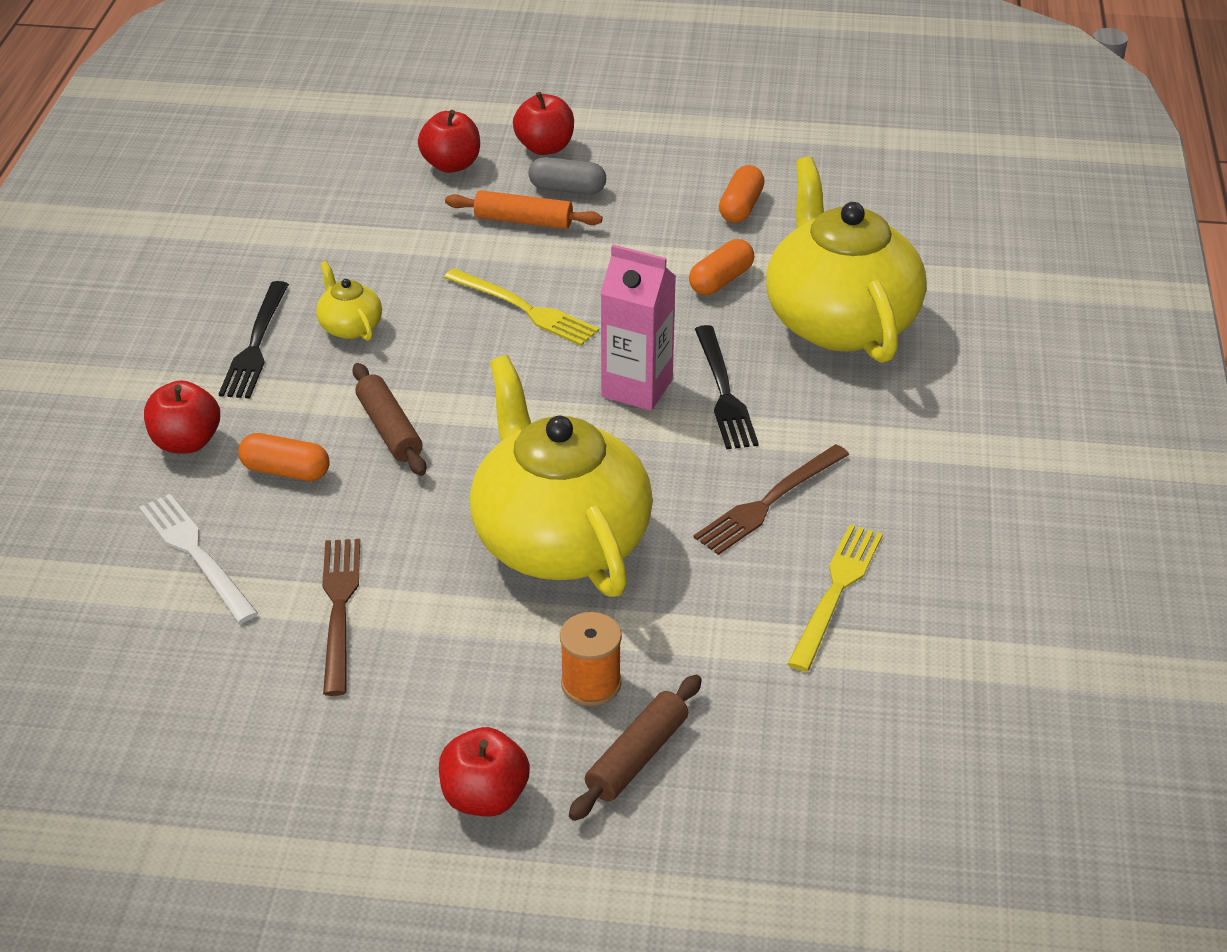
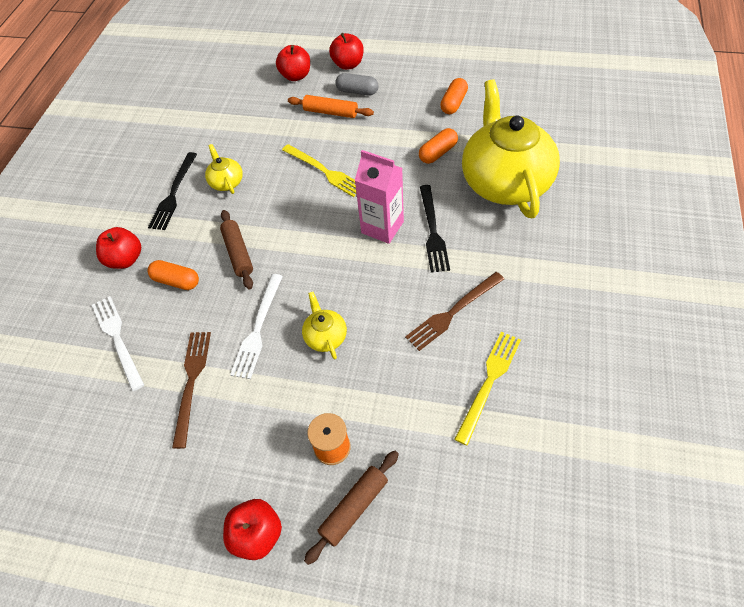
camera: 10 degrees right, 15 degrees up
yellow teapot [470,355,653,597] -> yellow teapot [302,292,347,359], size x0.41
none -> white fork [230,274,283,379]

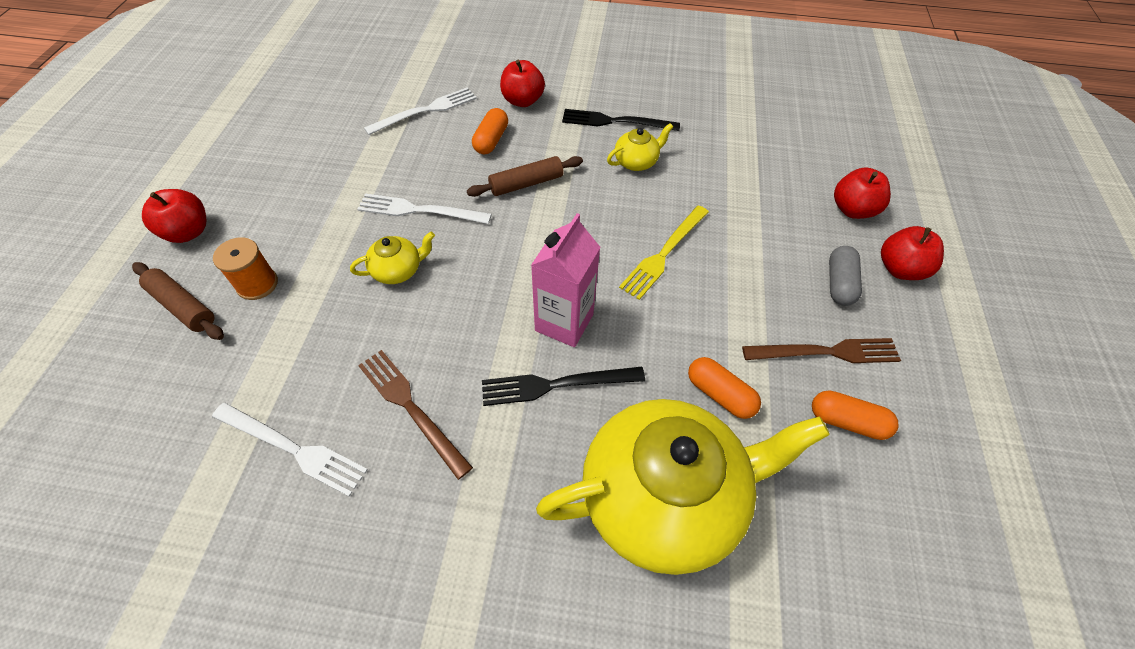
camera: 80 degrees right, 0 degrees up
brown fork [172,332,211,449] -> brown fork moved to [742,338,901,363]
orange rolling pin [288,95,374,118] -> none
yellow fork [454,332,521,446] -> white fork [212,403,368,497]

